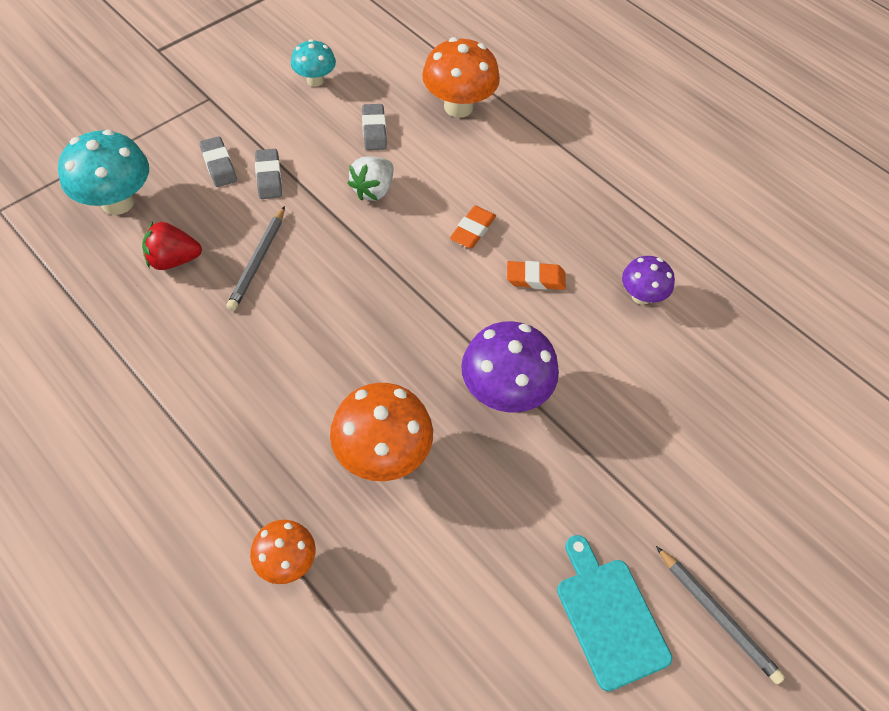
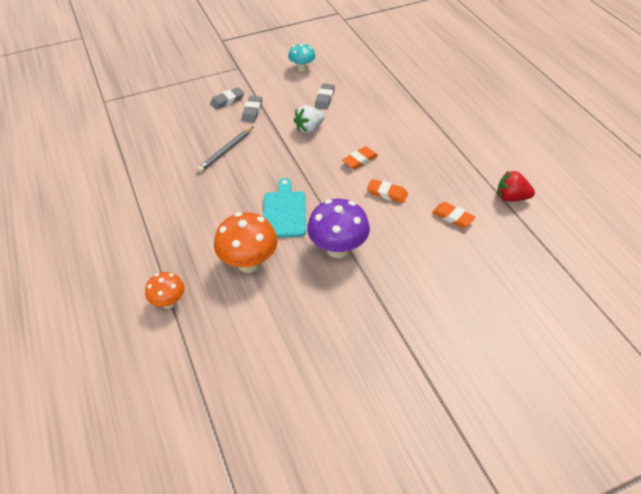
camera: 25 degrees right, 10 degrees down
turquoise mushroom [58,130,149,215] -> none
red strawberry [142,222,202,270] -> red strawberry moved to [497,170,535,201]
grey eraser [199,136,237,187] -> grey eraser turned 60 degrees clockwise [210,87,244,109]
orange mushroom [422,37,500,118] -> none
turquoise cutting board [557,535,672,691] -> turquoise cutting board moved to [263,178,306,237]
purple mushroom [622,256,675,305] -> orange eraser [432,202,476,228]
grey pencil [656,546,785,684] -> none

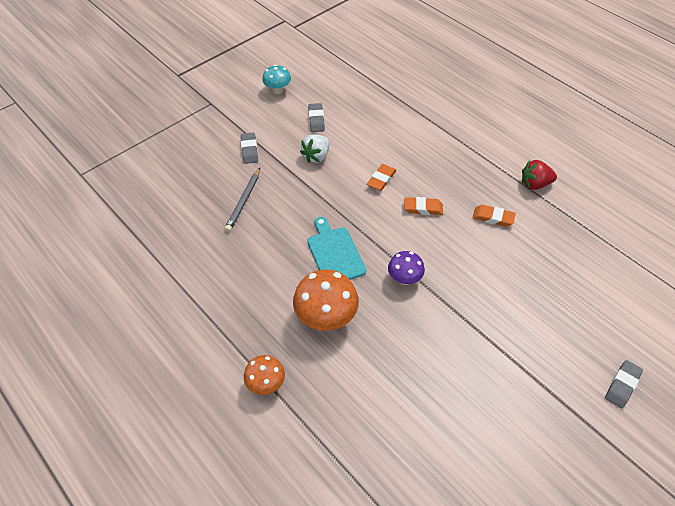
camera: 20 degrees left, 5 degrees up
grey eraser [210,87,244,109] -> grey eraser moved to [605,360,643,408]
purple mushroom [307,199,370,258] -> purple mushroom [388,251,425,285], size x0.59

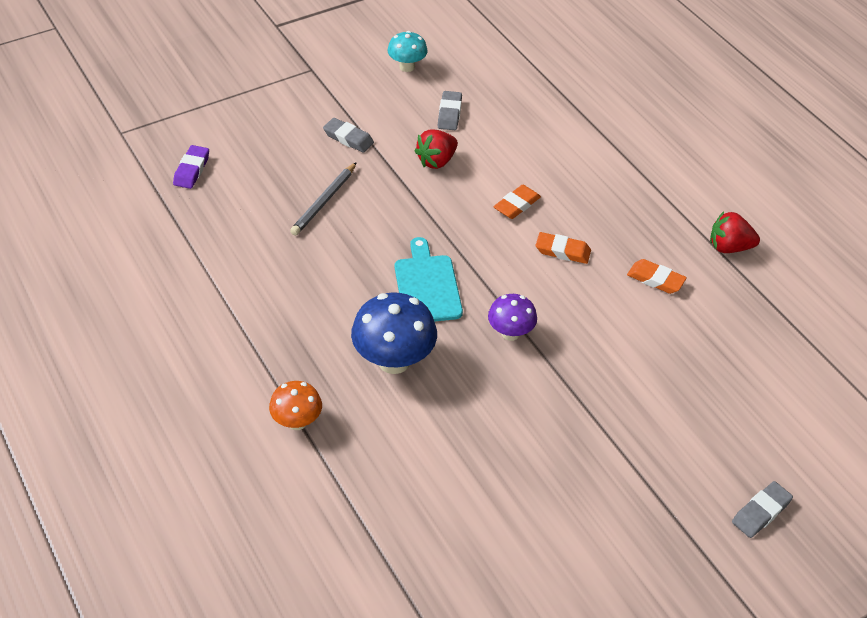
camera: 10 degrees right, 5 degrees down
grey eraser [241,132,258,164] -> grey eraser turned 60 degrees counterclockwise [323,118,374,153]
orange mushroom [293,269,359,331] -> blue mushroom [351,293,437,374]
white strawberry [300,134,329,163] -> red strawberry [414,129,458,169]
none -> purple eraser [173,145,209,189]

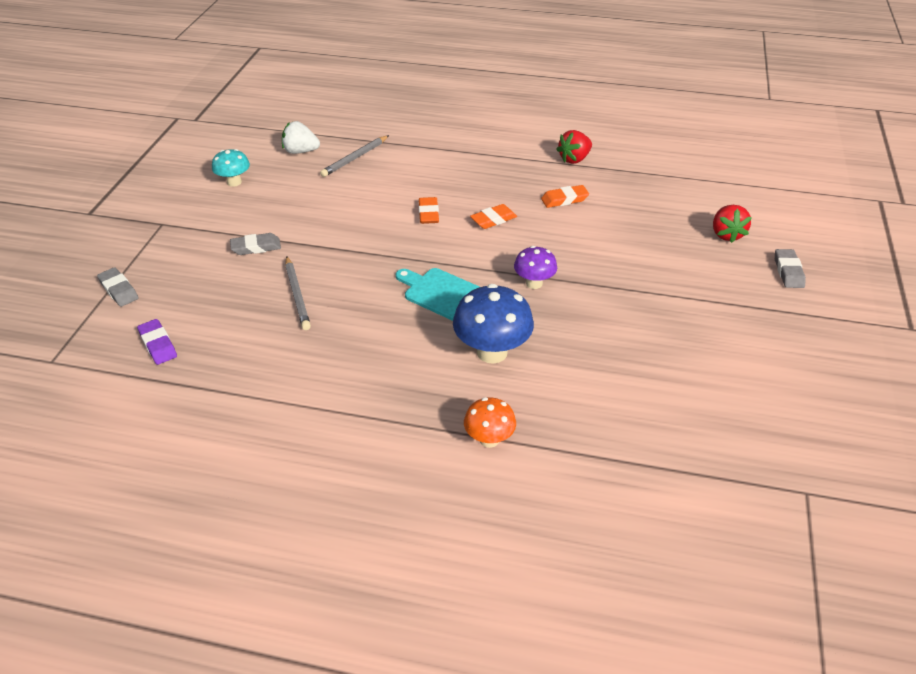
camera: 45 degrees left, 5 degrees down
red strawberry [414,129,458,169] -> red strawberry moved to [713,205,752,243]
grey eraser [438,91,462,130] -> grey eraser moved to [97,267,139,307]
none -> white strawberry [282,121,320,154]
none -> grey pencil [320,135,389,177]

